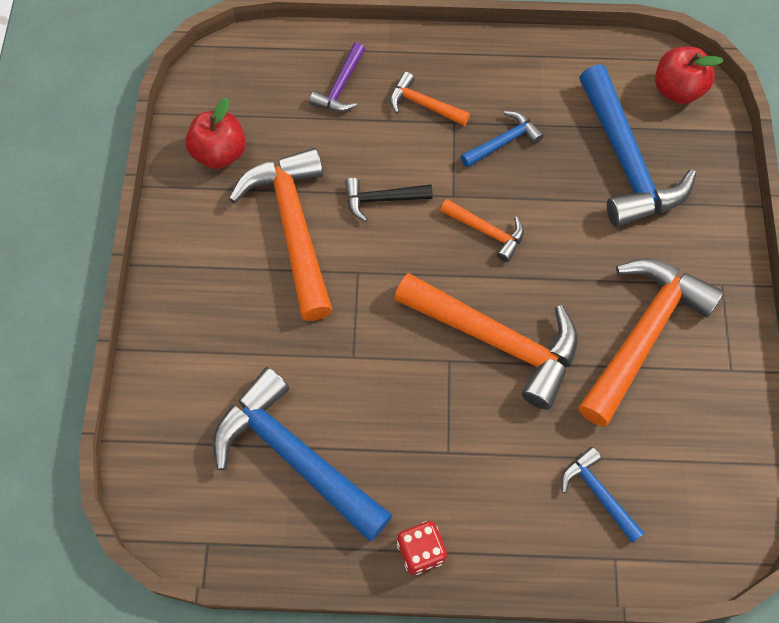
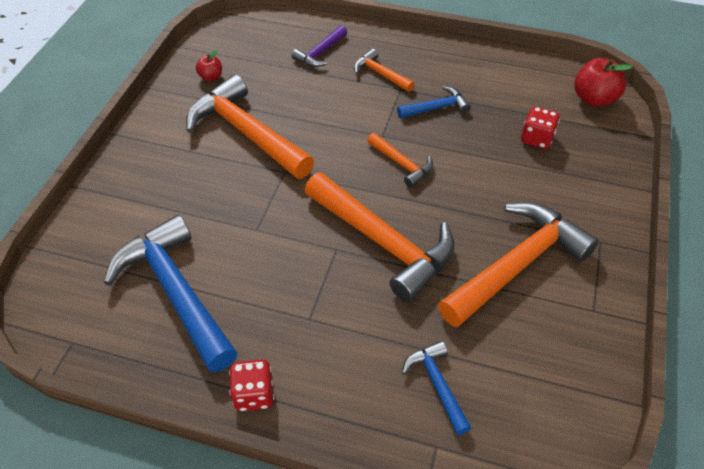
camera: 15 degrees right, 15 degrees down
red apple [185,98,246,169] -> red apple [196,50,222,81], size x0.56
orange hammer [229,148,332,321] -> orange hammer turned 45 degrees counterclockwise [186,74,314,179]
black hammer [345,178,433,222] -> none
blue hammer [579,64,696,227] -> red dice [521,106,560,149]

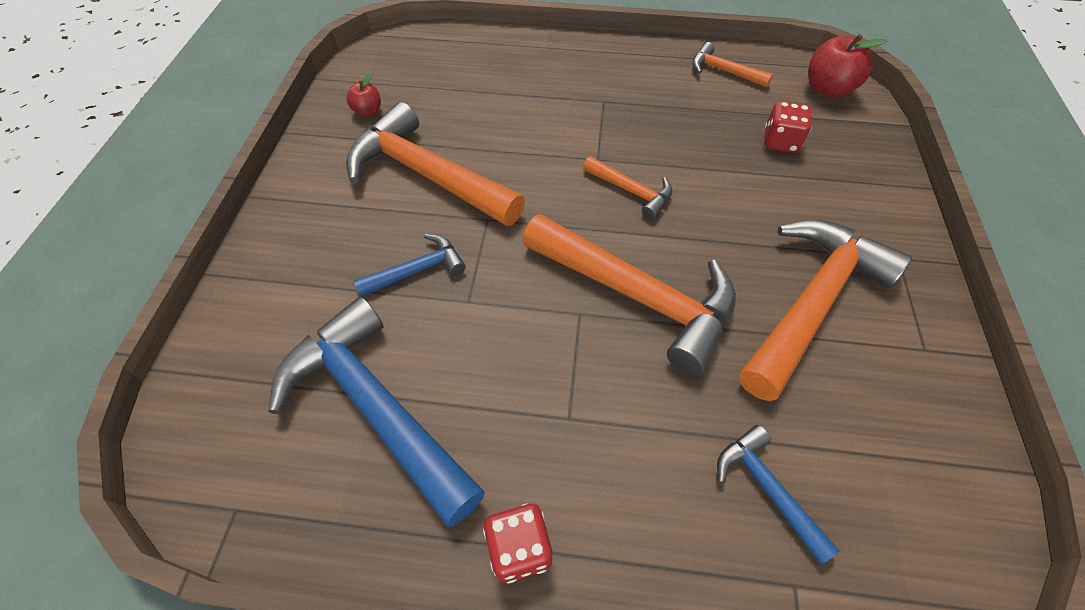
camera: 10 degrees left, 5 degrees up
purple hammer [291,25,347,67] -> none
orange hammer [354,48,415,92] -> orange hammer moved to [692,42,773,88]
blue hammer [397,86,471,118] -> blue hammer moved to [354,234,466,297]

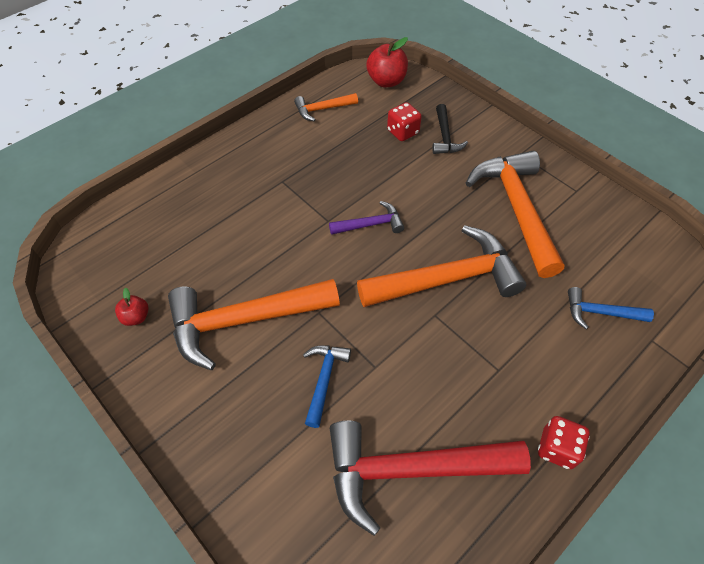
camera: 50 degrees left, 0 degrees up
blue hammer [268,297,485,527] -> red hammer [330,420,531,536]
orange hammer [583,156,673,220] -> purple hammer [329,201,404,235]
none -> black hammer [432,104,468,154]

